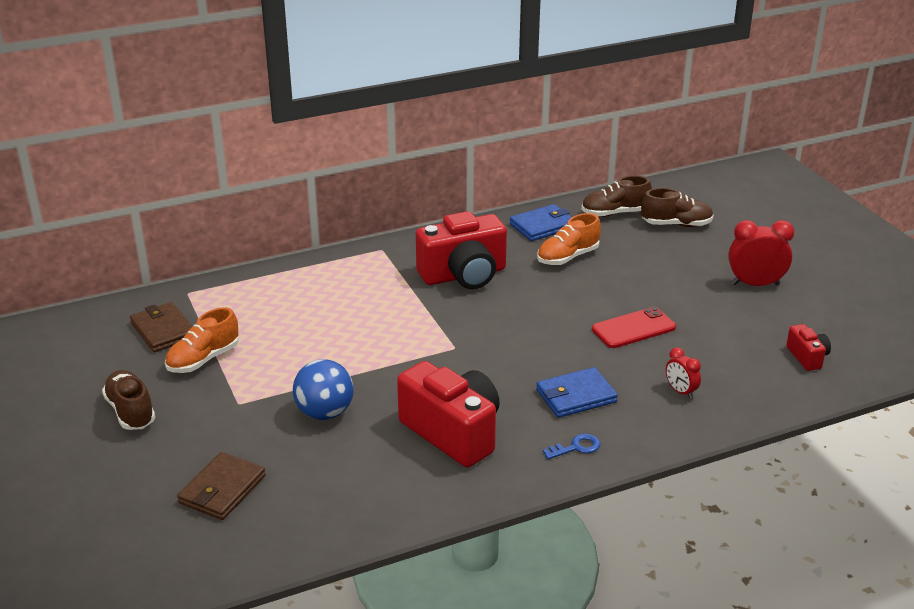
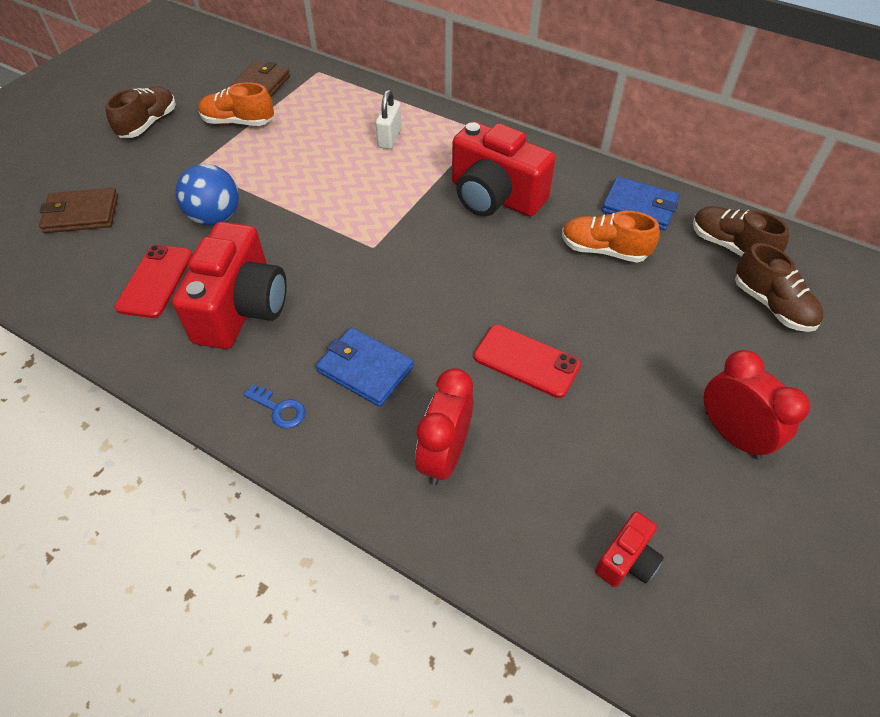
camera: 55 degrees right, 20 degrees up
red clock [666,347,701,399] -> red clock [415,368,473,485], size x1.77
none -> red phone [114,245,193,318]
none -> white padlock [376,90,402,149]

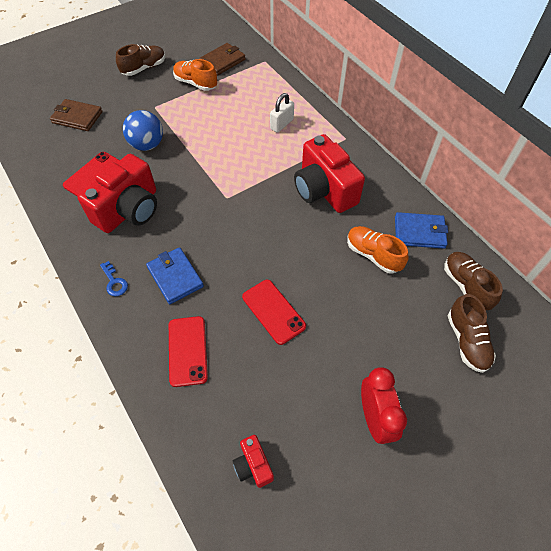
camera: 25 degrees right, 5 degrees up
red clock [415,368,473,485] -> red phone [169,316,208,387]
red camera [595,512,664,587] -> red camera turned 90 degrees clockwise [233,435,274,488]
blue wallet [602,176,679,230] -> blue wallet turned 45 degrees counterclockwise [395,212,448,249]

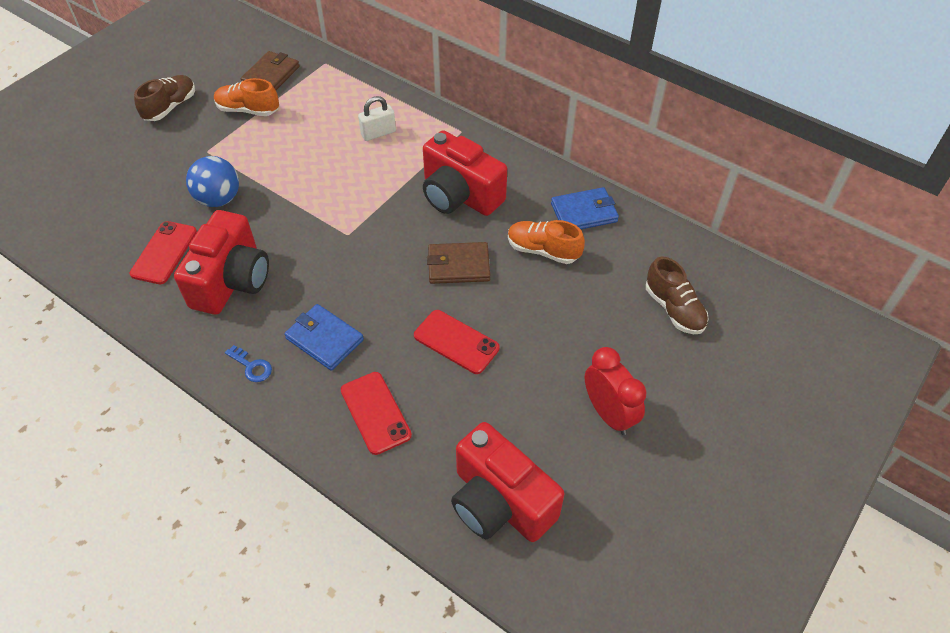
camera: 20 degrees left, 5 degrees down
brown wallet [50,99,103,131] -> brown wallet moved to [427,242,490,284]
red camera [233,435,274,488] -> red camera [451,422,564,542], size x2.13
white padlock [270,93,294,133] -> white padlock turned 45 degrees clockwise [358,96,396,141]
brown shoe [444,252,503,310] -> none

